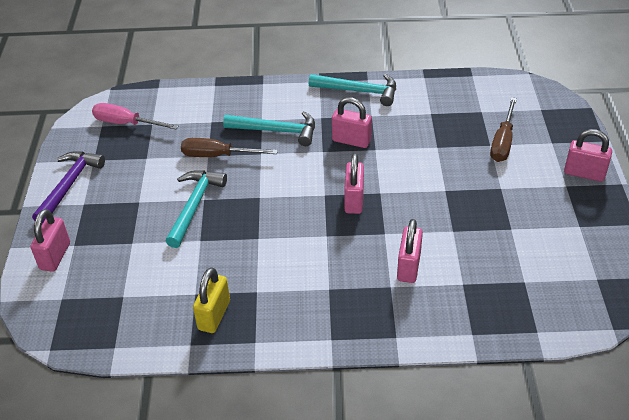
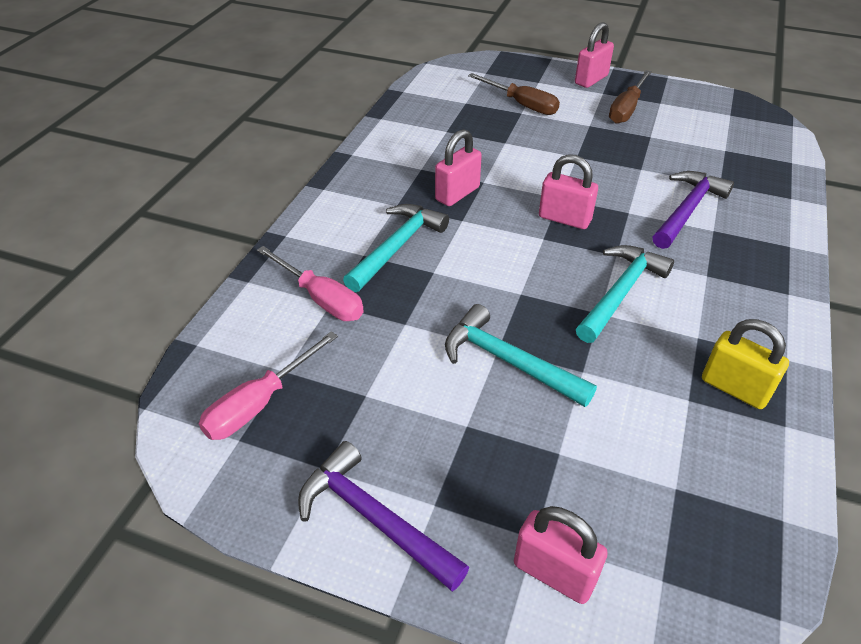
camera: 70 degrees left, 0 degrees up
brown screwdriver [181,138,278,157] -> brown screwdriver moved to [609,70,652,124]
turquoise hammer [309,74,396,106] -> turquoise hammer moved to [576,245,674,343]
pink padlock [397,219,423,283] -> purple hammer [653,171,734,249]
none -> pink screwdriver [257,246,364,321]

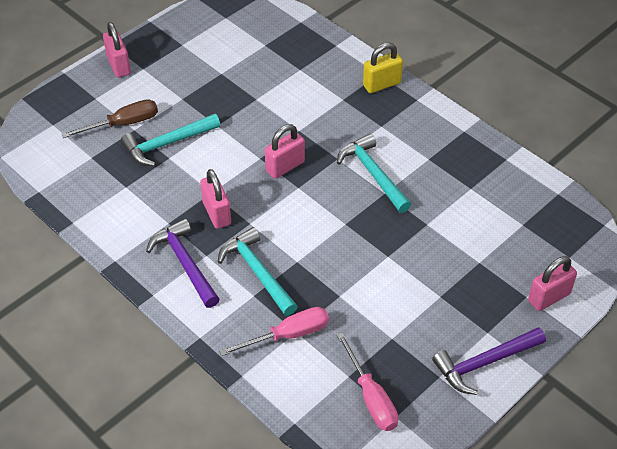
camera: 65 degrees left, 5 degrees up
turquoise hammer [445,304,597,407] -> turquoise hammer moved to [121,114,220,166]
brown screwdriver [609,70,652,124] -> none
purple hammer [653,171,734,249] -> purple hammer moved to [146,218,219,308]
yellow padlock [702,319,789,409] -> yellow padlock moved to [363,43,403,93]

